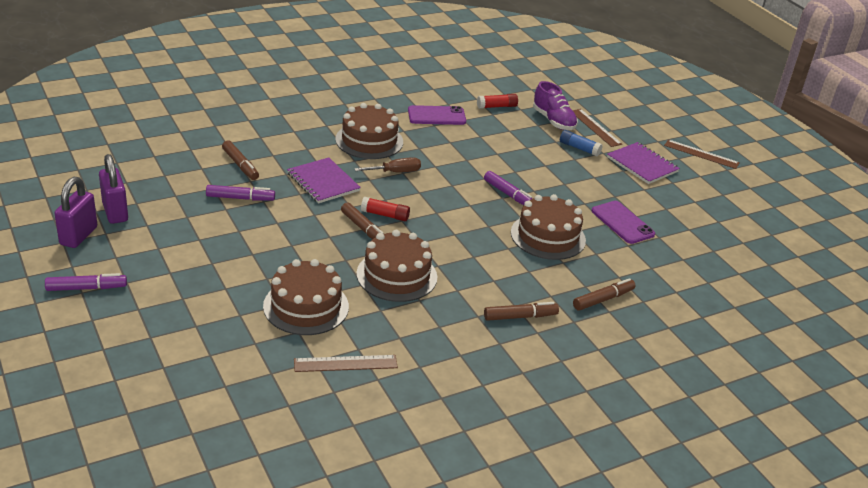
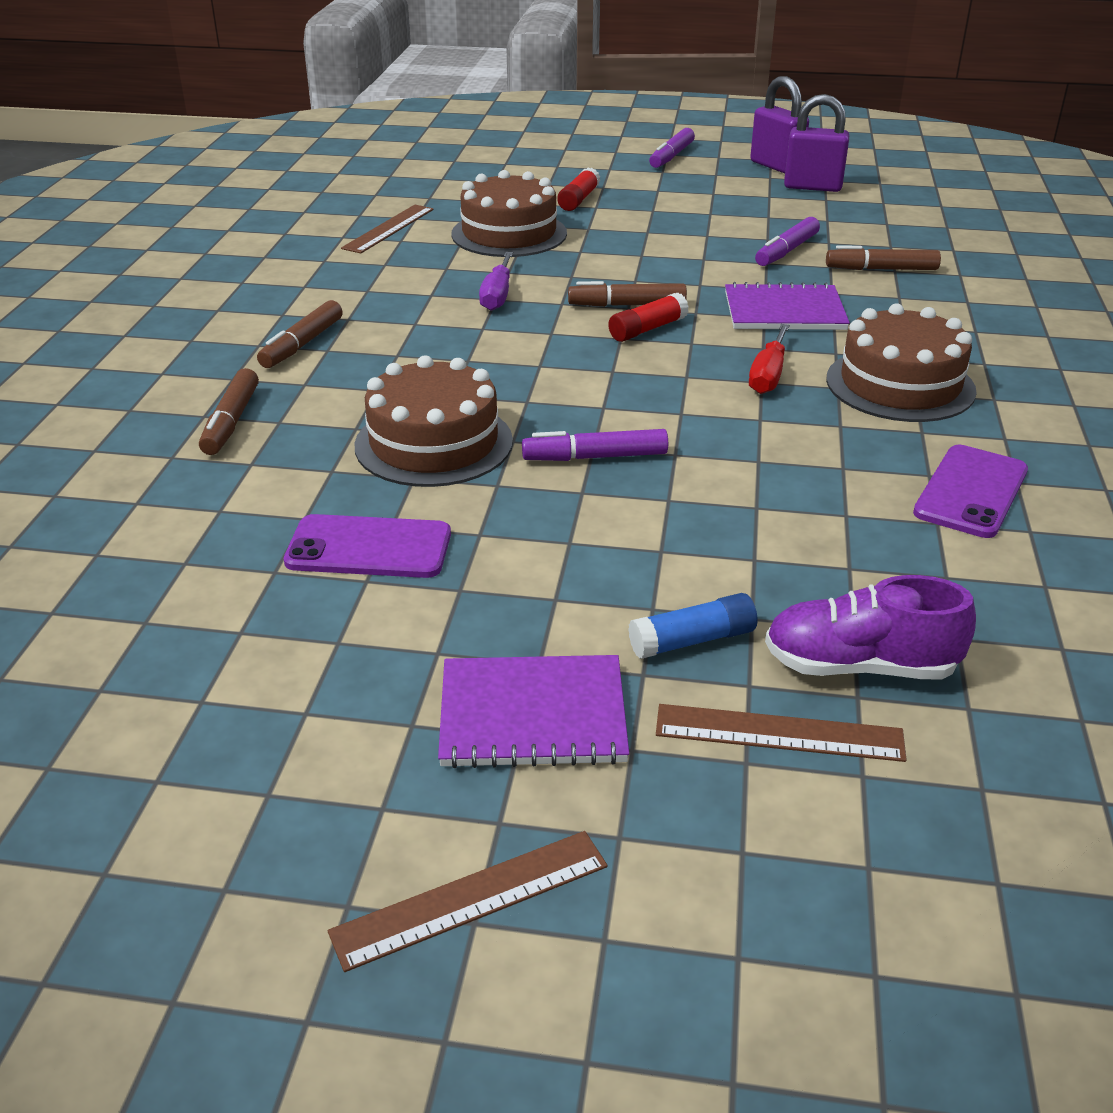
camera: 130 degrees right, 0 degrees up
brown screwdriver [354,157,421,172] -> red screwdriver [749,324,790,394]
brown cake [356,230,437,302] -> purple screwdriver [479,252,513,311]
red glue stick [477,94,518,109] -> red glue stick moved to [557,168,600,211]

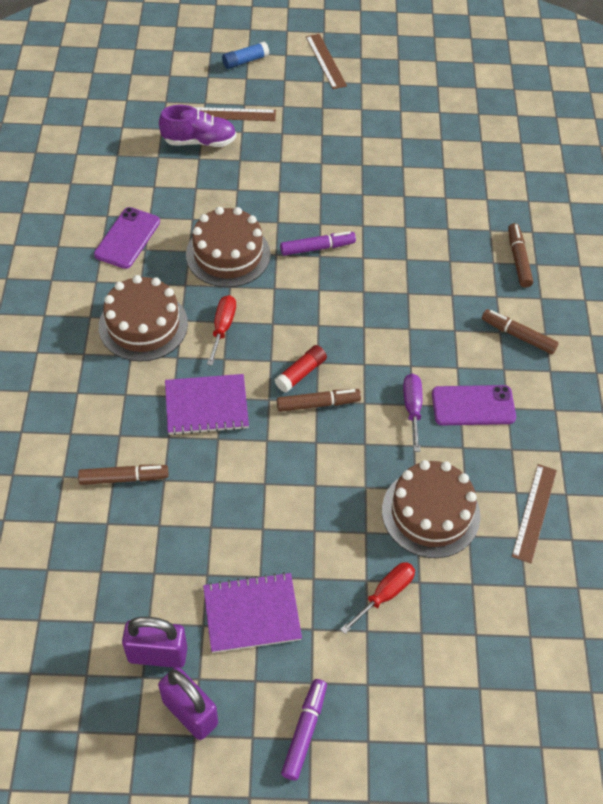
camera: 170 degrees right, 20 degrees up
brown marker [257,300,343,368] -> brown marker turned 75 degrees counterclockwise [482,309,559,354]
purple phone [284,514,451,578] -> purple phone moved to [432,385,516,425]
brown ruler [328,831,608,972] -> brown ruler turned 75 degrees counterclockwise [306,34,347,89]
brown cake [354,355,513,487] -> brown cake moved to [186,207,270,287]
purple notebook [438,655,629,768] -> purple notebook moved to [203,572,302,653]
red glue stick [557,168,600,211] -> red screwdriver [340,562,415,634]
blue glue stick [628,593,758,659] -> blue glue stick moved to [222,42,269,69]
purple marker [755,217,820,266] -> none

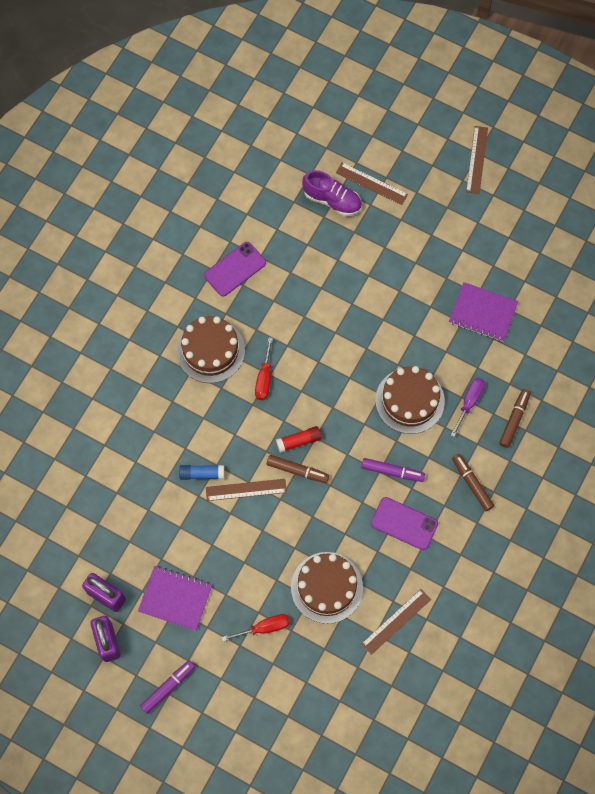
camera: 30 degrees right, 15 degrees up
brown marker [78,465,168,485] -> none
purple notebook [165,374,249,435] -> purple notebook moved to [449,282,518,342]
brown cake [186,207,270,287] -> brown cake moved to [375,366,445,434]
red screwdriver [207,295,236,366] -> red screwdriver turned 150 degrees clockwise [255,337,273,400]
blue glue stick [222,42,269,69] -> blue glue stick moved to [179,465,224,480]
purple marker [280,231,356,256] -> purple marker moved to [361,458,425,482]
purple screwdriver [403,374,423,452] -> purple screwdriver moved to [451,378,485,437]
none -> brown ruler [206,479,287,501]

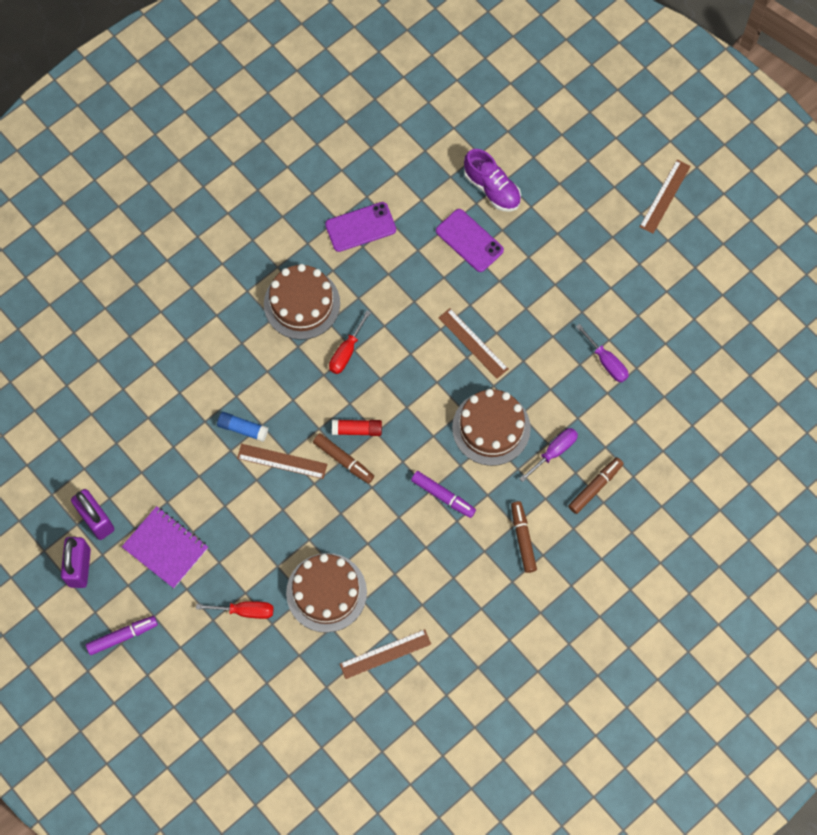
camera: 20 degrees right, 0 degrees up
brown ruler [336,162,408,205] -> brown ruler moved to [438,308,508,379]
purple phone [371,497,438,550] -> purple phone moved to [436,209,504,272]
purple notebook [449,282,518,342] -> purple screwdriver [576,324,629,382]

